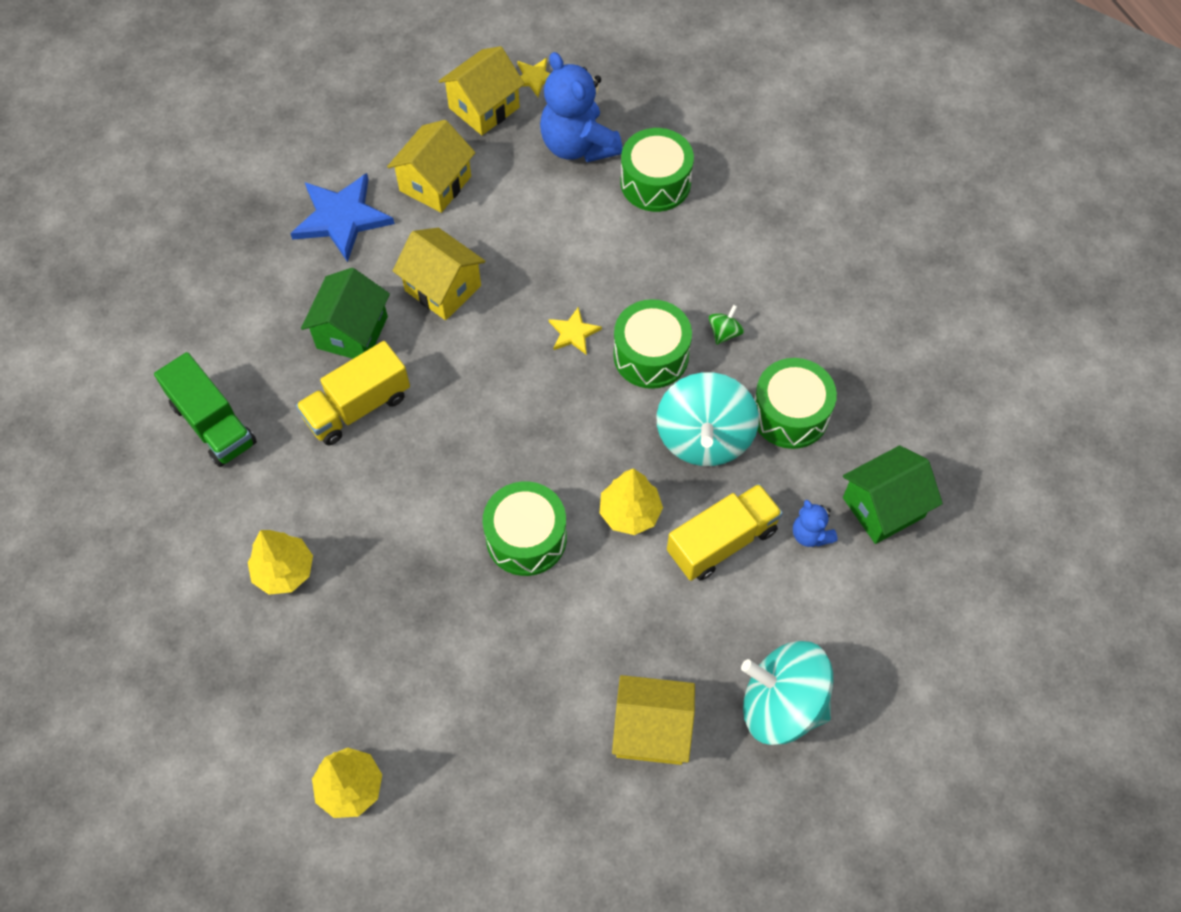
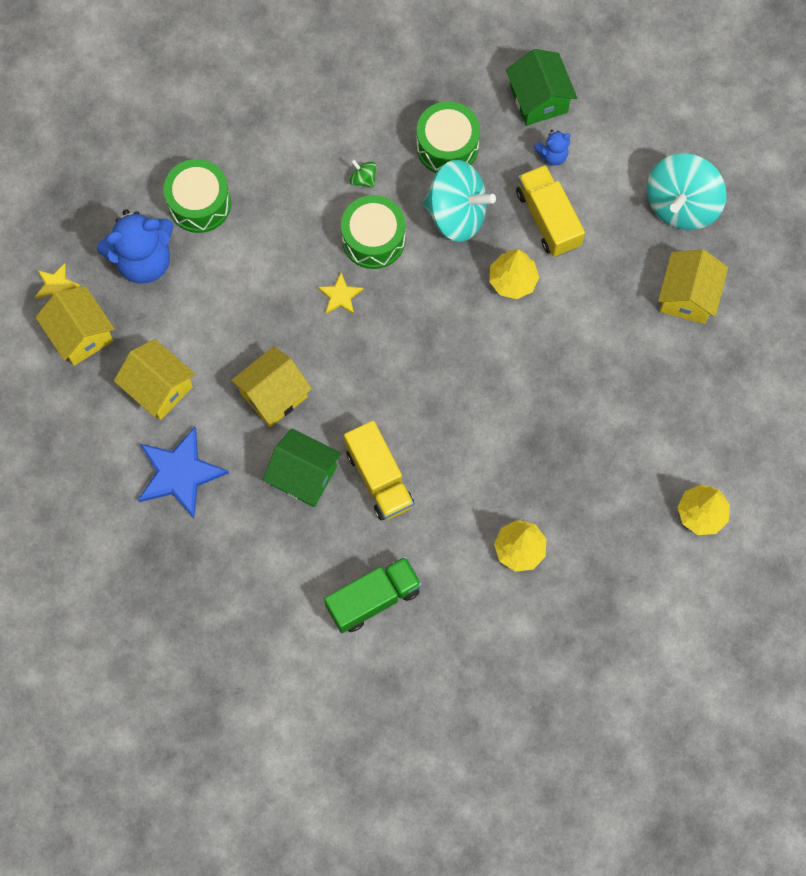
camera: 80 degrees left, 10 degrees up
green drum [483,481,567,576] -> none

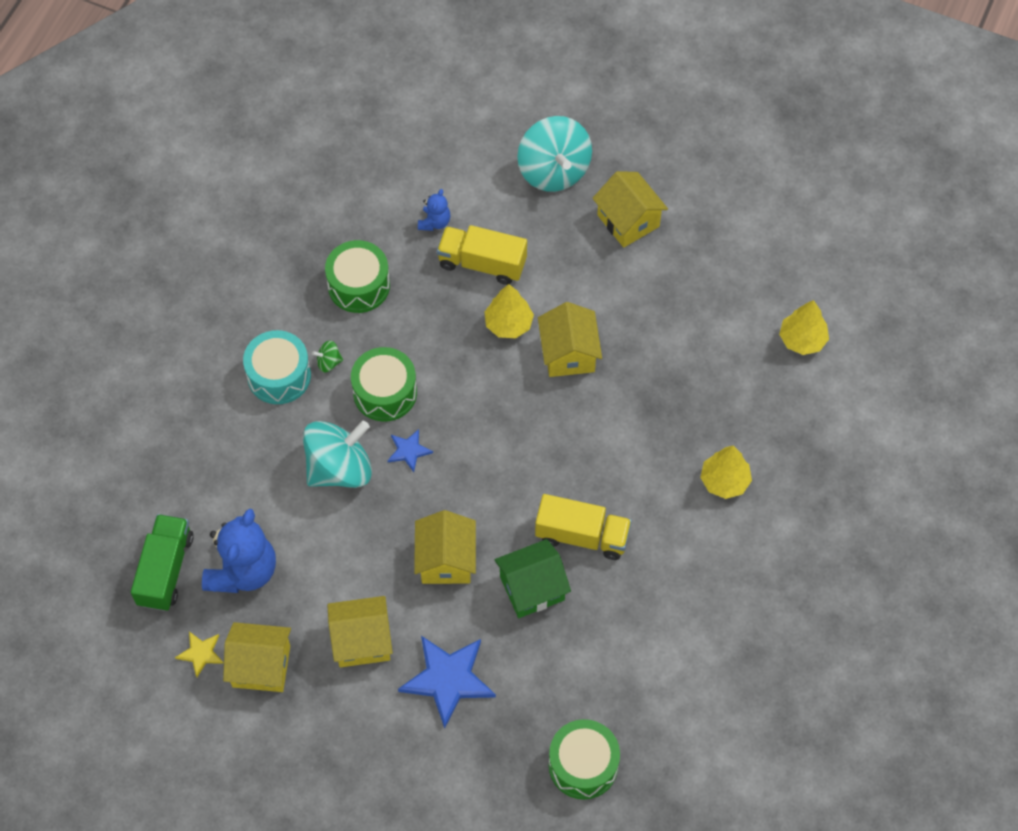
camera: 50 degrees left, 10 degrees down
green drum [164,159,231,233] -> green drum moved to [549,719,620,799]
yellow star [318,273,364,314] -> blue star [387,429,433,472]
green truck [324,556,422,633] -> green truck moved to [131,514,194,611]
turquoise spinning top [422,160,496,242] -> turquoise spinning top moved to [303,421,372,488]
green house [506,49,577,126] -> none
none -> turquoise drum [243,330,311,404]
none -> yellow house [538,302,602,377]

